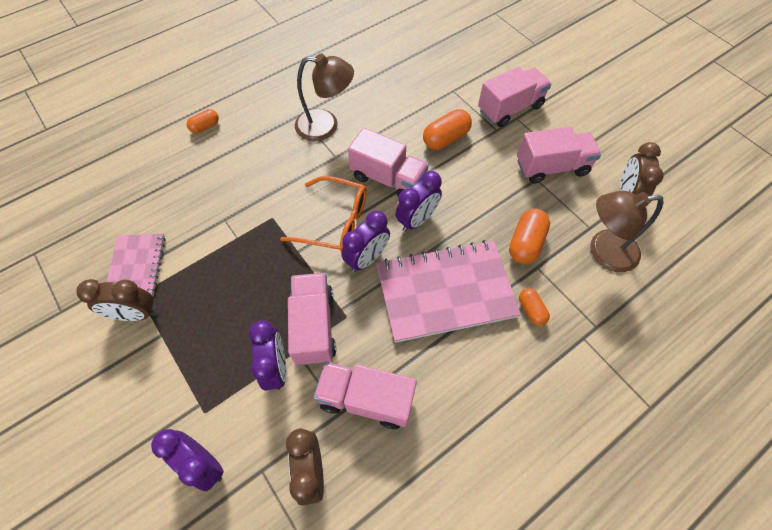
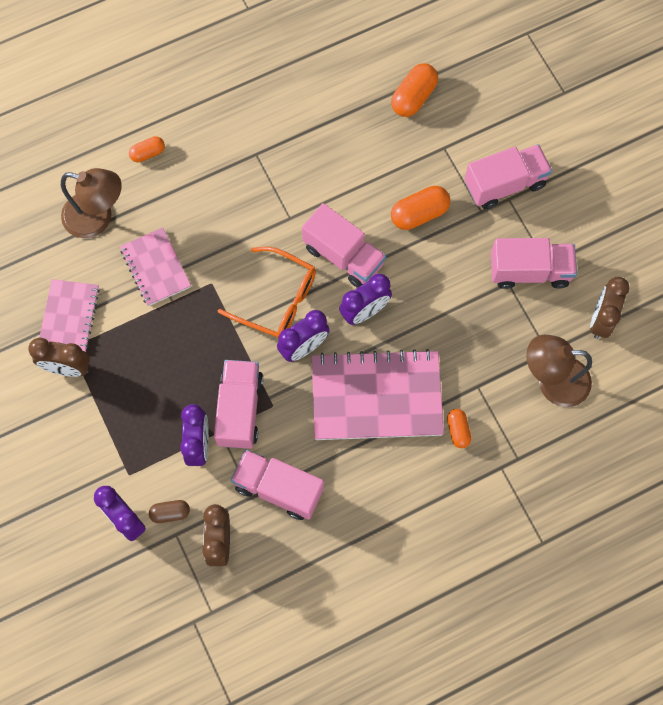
camera: 10 degrees right, 10 degrees up
brown lamp [295,54,354,141] -> brown lamp moved to [61,168,122,238]
orange capsule [509,209,550,264] -> orange capsule moved to [391,64,438,117]
none -> pink notebook [120,227,191,306]
none -> brown capsule [149,500,190,523]

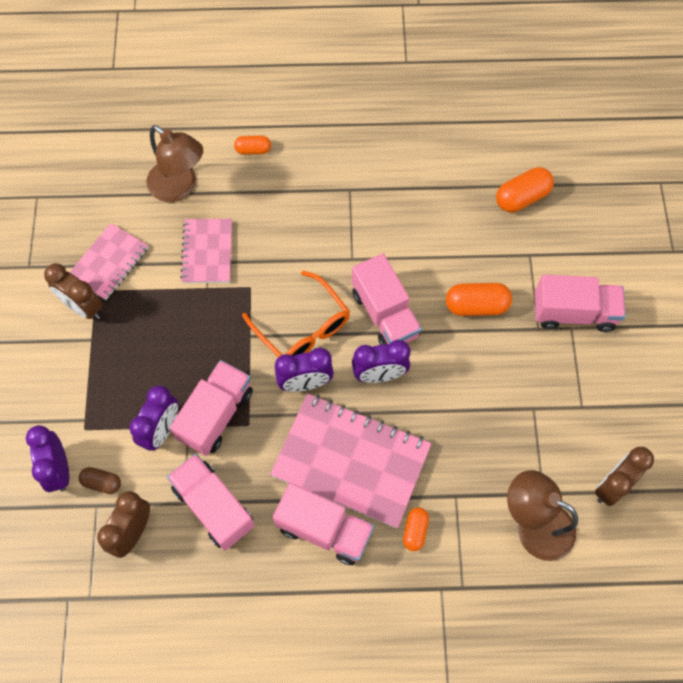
camera: 25 degrees right, 5 degrees down
pink truck [491,238,577,289] -> pink truck moved to [273,483,374,565]

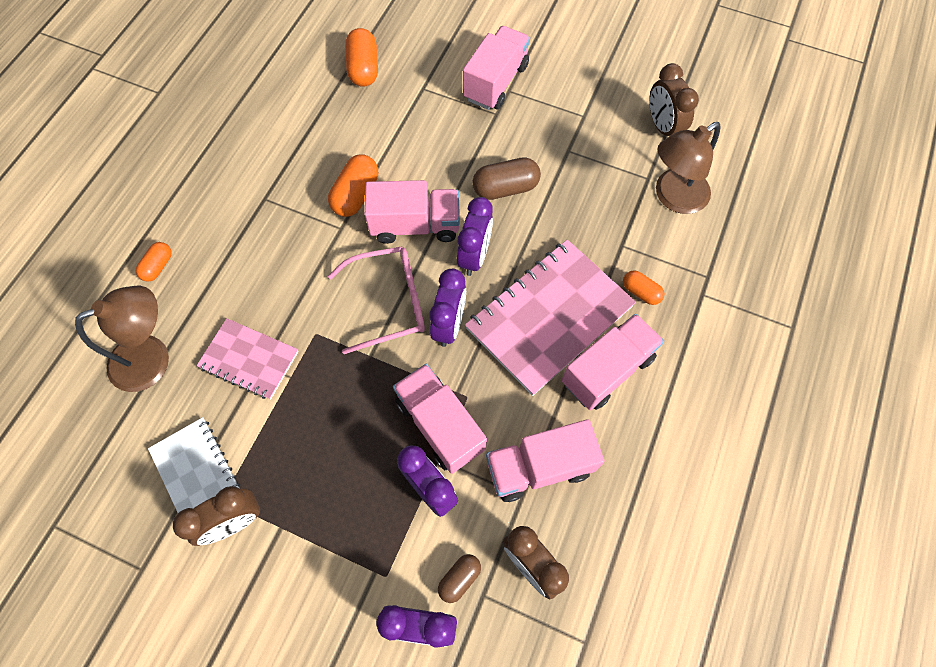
camera: 65 degrees left, 0 degrees up
pink notebook [69,223,148,300] -> white notebook [148,417,240,513]
orange glasses [242,271,350,357] -> pink glasses [328,247,425,354]
orange capsule [446,283,512,316] -> orange capsule moved to [328,154,378,217]
none -> brown capsule [473,157,541,200]

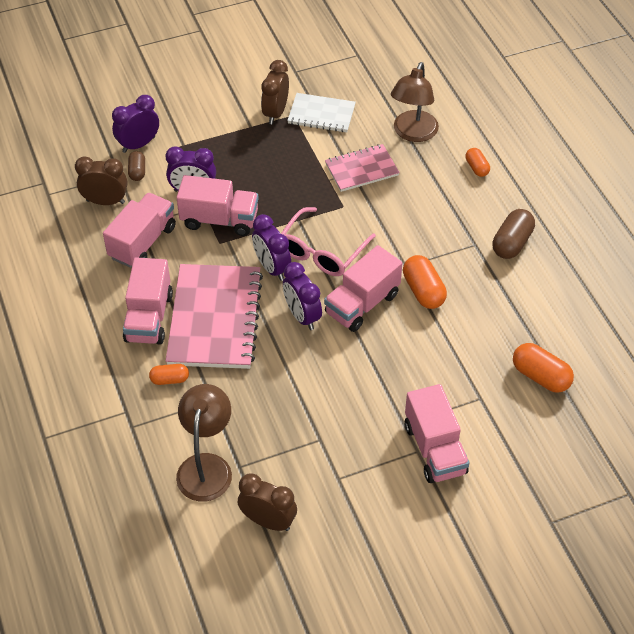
camera: 135 degrees right, 15 degrees down
brown capsule [473,157,541,200] -> brown capsule moved to [492,209,535,259]

